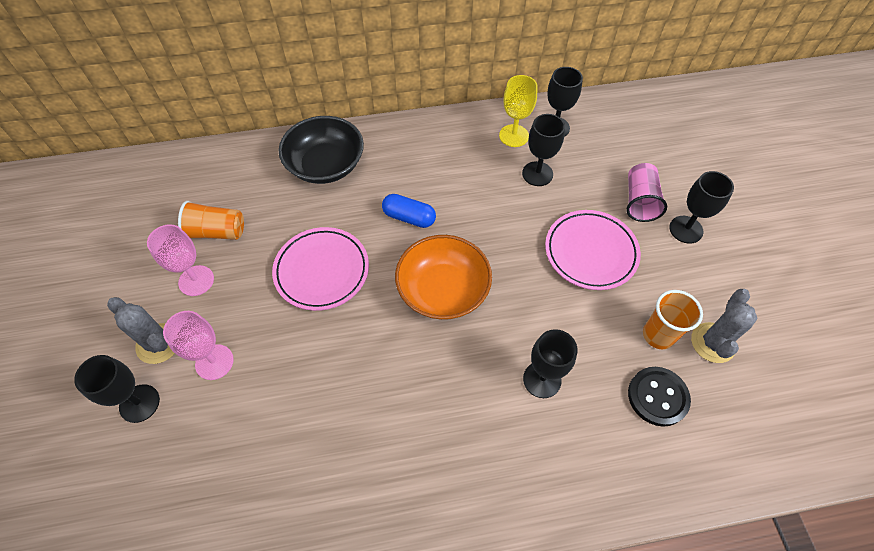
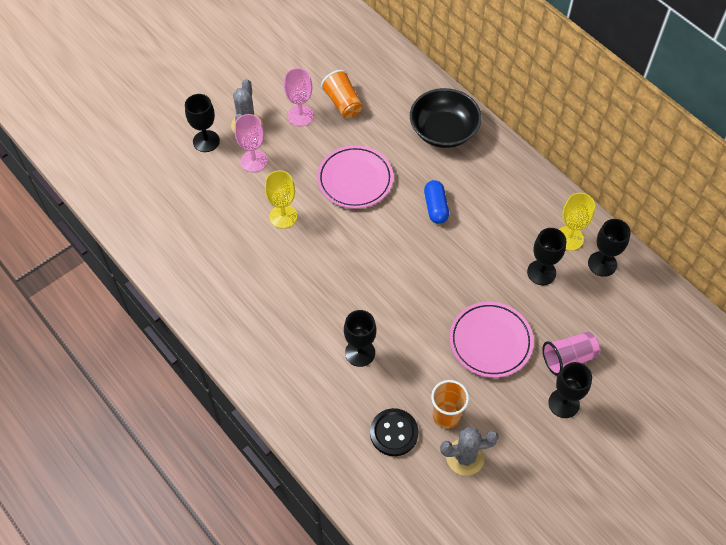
camera: 60 degrees right, 0 degrees up
orange bowl [395,235,492,320] -> none
none -> yellow goblet [265,170,297,229]

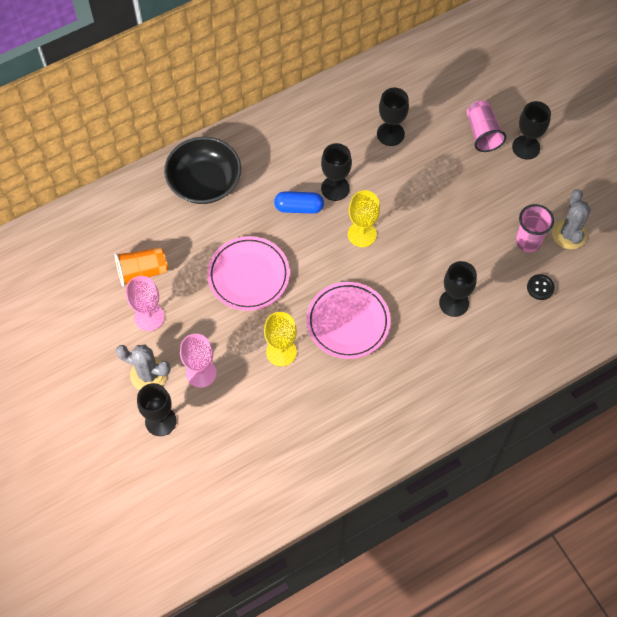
camera: 80 degrees left, 5 degrees up
black button [370,408,418,456] -> black button [527,274,555,300], size x0.60
orange cup [431,380,469,429] -> pink cup [516,204,554,252]
pink plate [449,302,534,378] -> pink plate moved to [307,282,390,359]
yellow goblet [559,193,595,251] -> yellow goblet moved to [348,190,380,247]
black goblet [588,219,631,277] -> black goblet moved to [321,143,352,201]

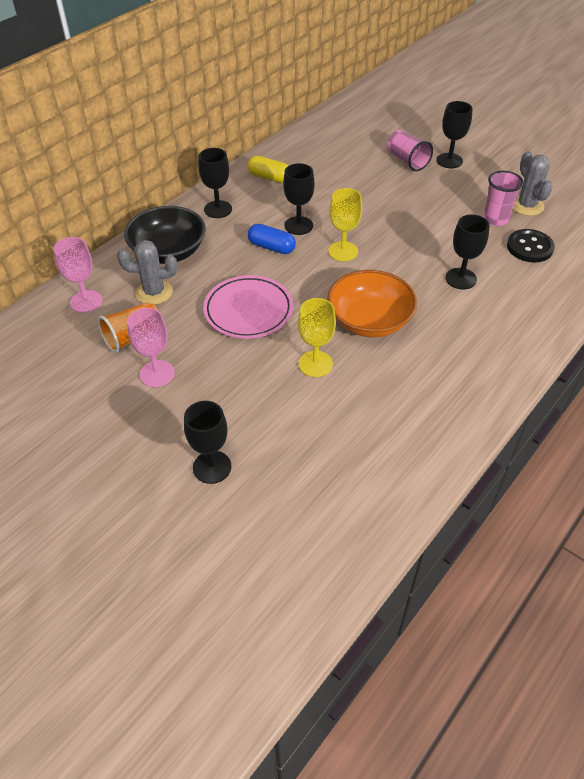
camera: 20 degrees left, 15 degrees down
grey cactus [116,345,171,390] -> grey cactus moved to [117,240,177,305]
pink goblet [180,334,217,388] -> pink goblet moved to [53,237,103,313]
blue capsule [274,191,324,214] -> blue capsule turned 45 degrees clockwise [248,224,296,254]
pink plate [307,282,390,359] -> orange bowl [327,270,417,337]
black goblet [377,88,409,146] -> black goblet moved to [198,148,232,218]
black button [527,274,555,300] -> black button [507,229,555,263], size x1.68
none -> yellow capsule [248,156,288,183]

